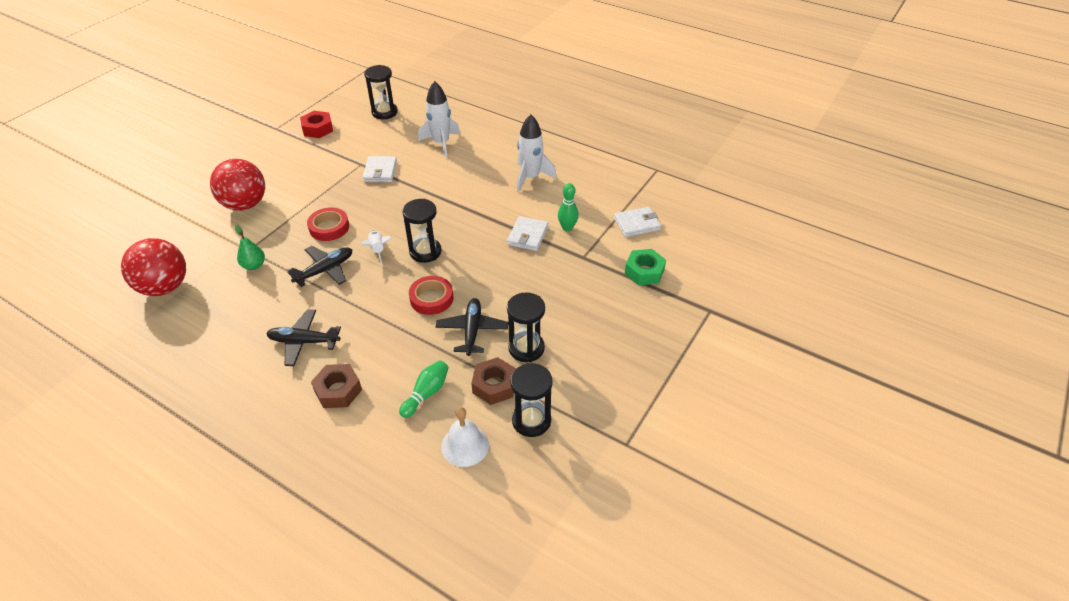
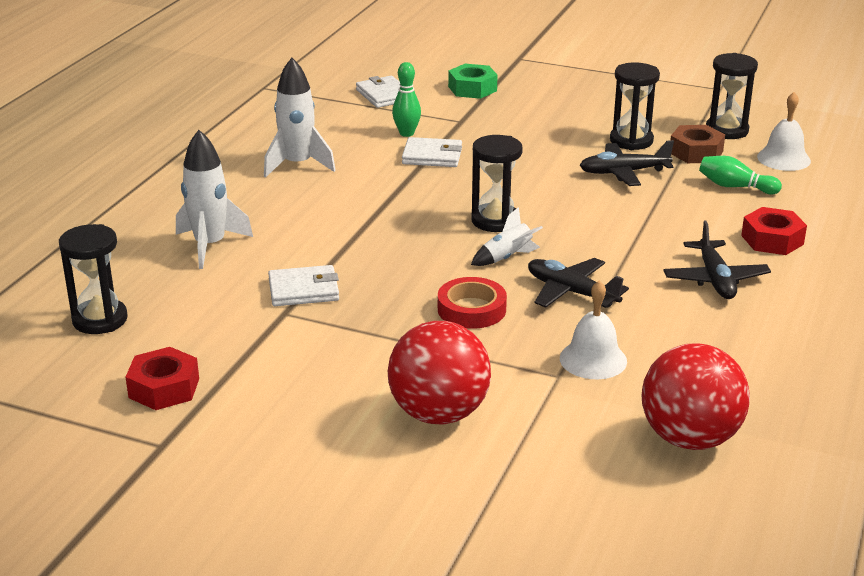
camera: 100 degrees left, 15 degrees down
green pear [235,225,265,270] -> white bell [560,280,627,379]
brown nut [311,364,362,408] -> red nut [741,207,807,255]
red tape [409,276,453,315] -> none

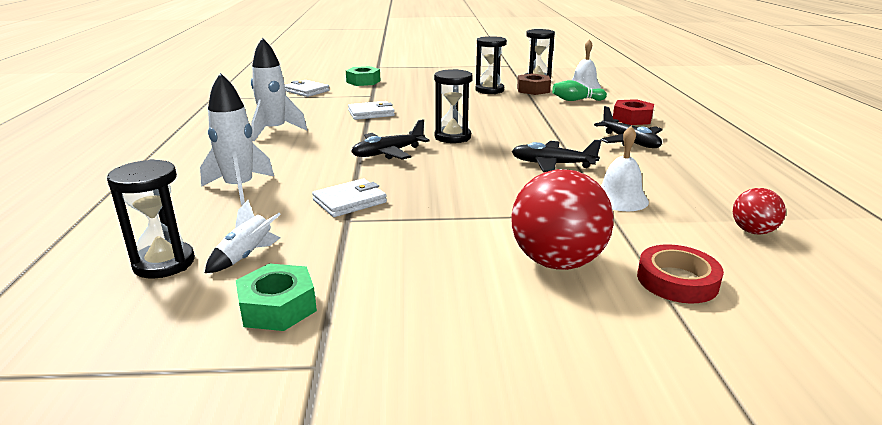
camera: 25 degrees left, 5 degrees down
red nut [126,347,199,410] -> green nut [236,263,317,331]
green bowling pin [392,62,421,137] -> none
red tape [438,277,507,329] -> red tape moved to [637,244,724,303]
white rocket [471,207,543,266] -> white rocket moved to [205,200,281,273]
black plane [579,140,674,186] -> black plane moved to [351,119,430,160]
red ball [642,344,750,450] -> red ball [733,188,786,234], size x0.52

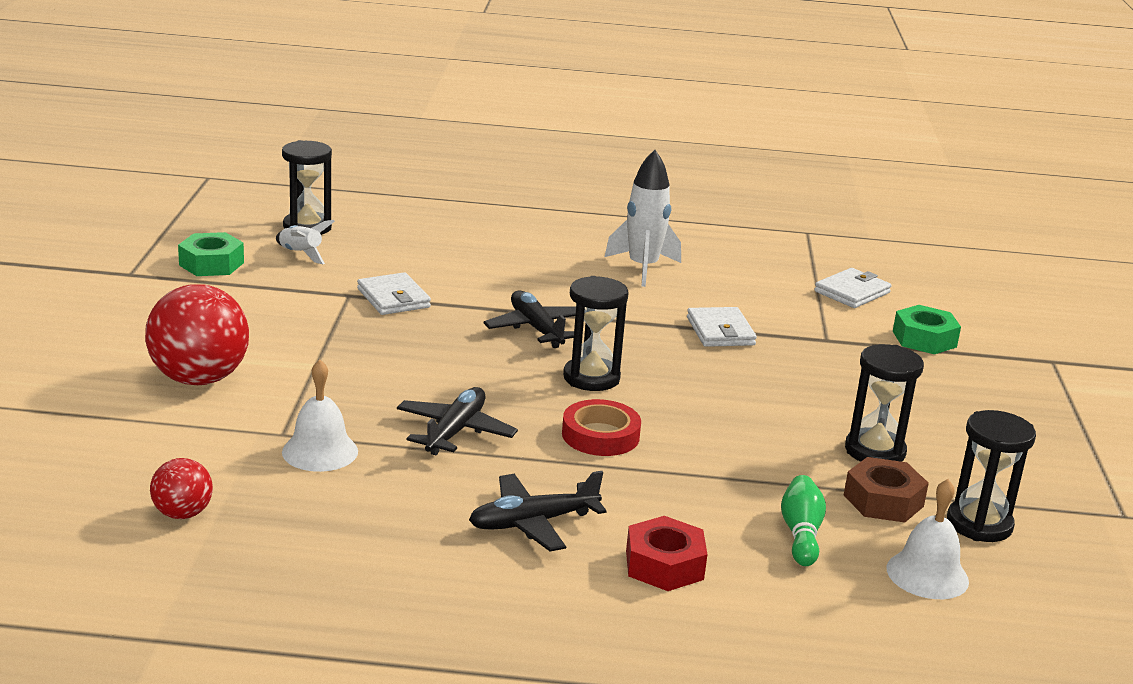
camera: 95 degrees right, 0 degrees up
white rocket [200,73,274,205] -> none
red tape [637,244,724,303] -> red tape moved to [562,399,641,456]

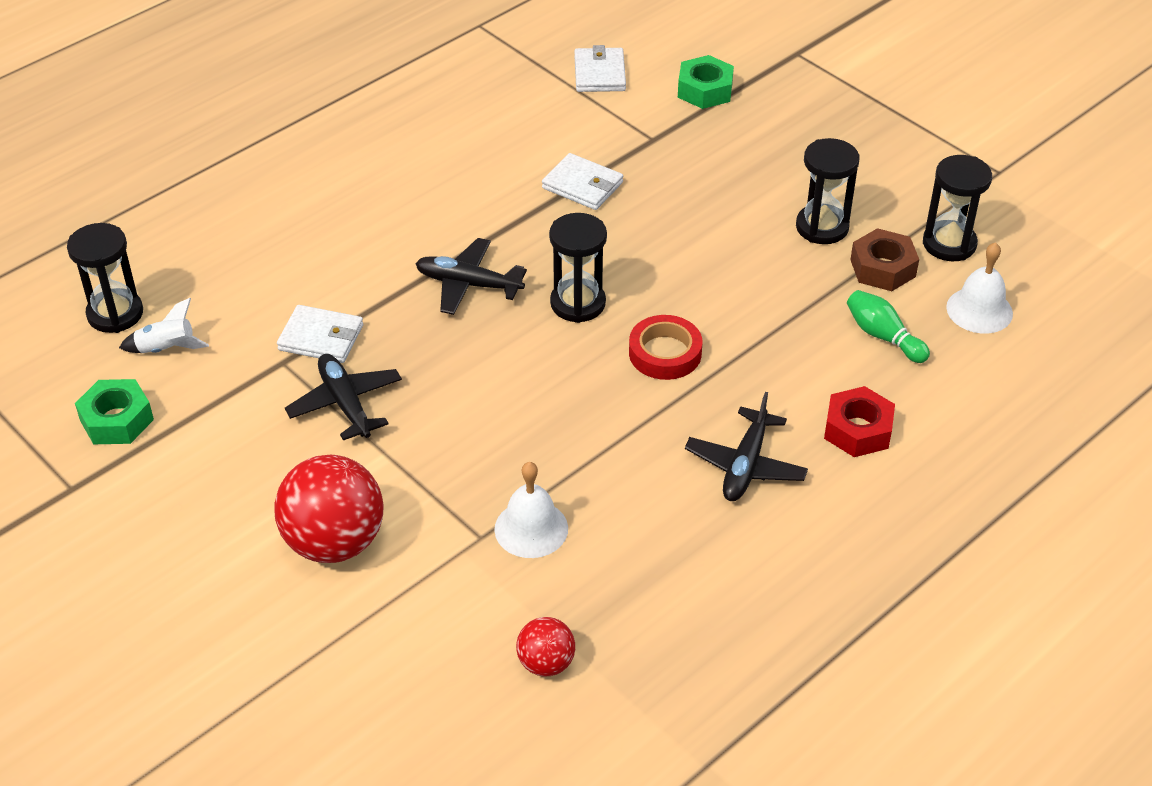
camera: 45 degrees left, 20 degrees up
black plane [397,387,518,455] -> black plane moved to [285,354,402,440]
white rocket [605,150,681,287] -> none

